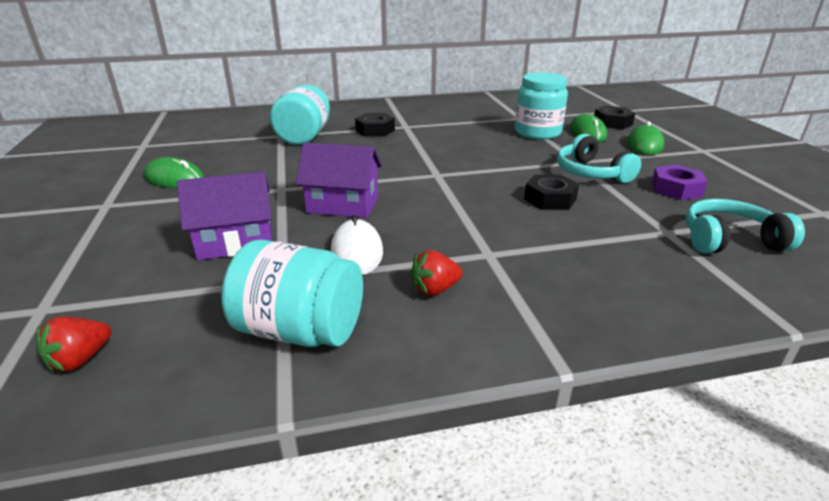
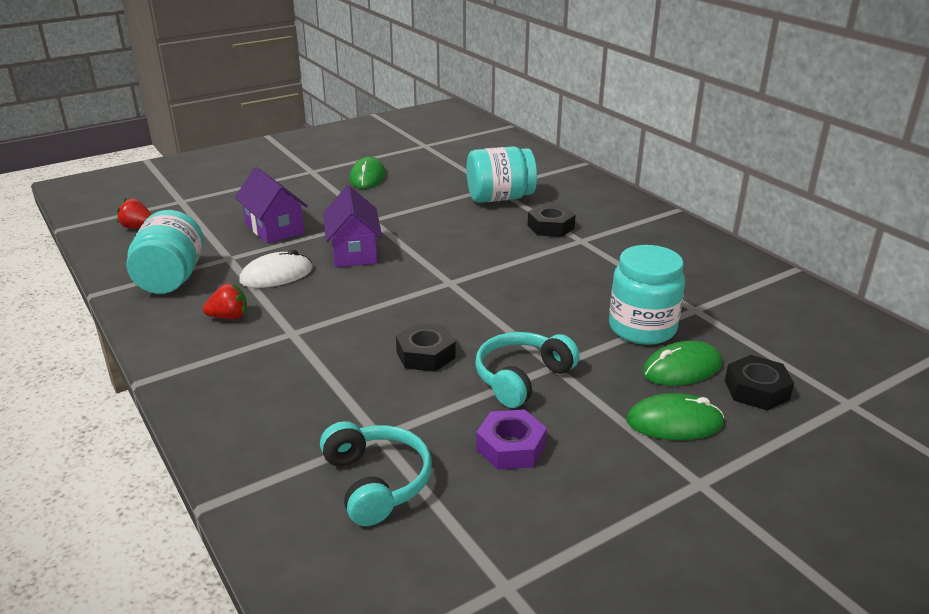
camera: 70 degrees right, 0 degrees up
red strawberry [410,250,463,296] -> red strawberry turned 120 degrees clockwise [203,283,247,319]

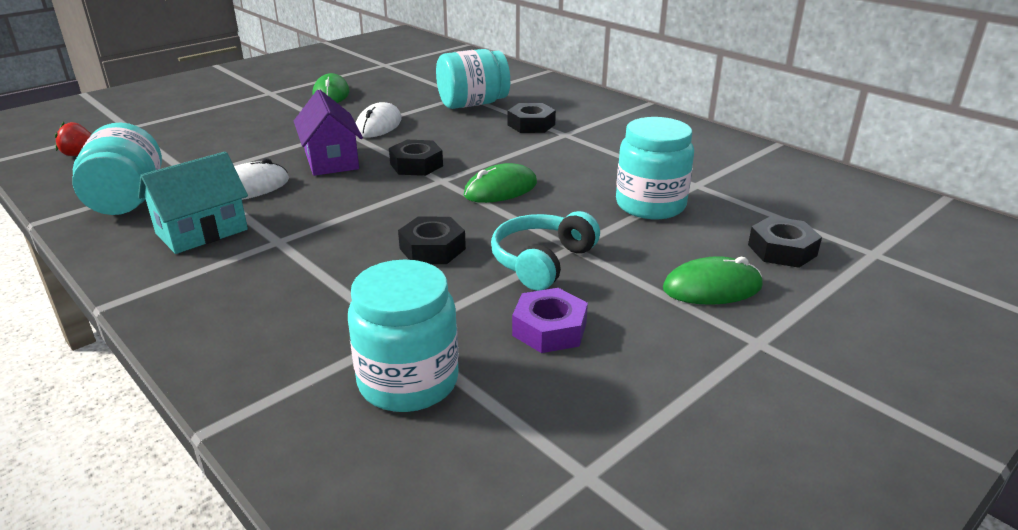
camera: 10 degrees left, 0 degrees up
red strawberry [203,283,247,319] -> turquoise house [138,152,248,254]
purple house [235,167,308,244] -> none
turquoise headphones [320,421,432,526] -> turquoise jar [348,259,459,412]
green mouse [643,341,722,386] -> green mouse moved to [464,163,537,203]
none -> white mouse [356,102,402,138]
none -> black nut [389,140,443,176]

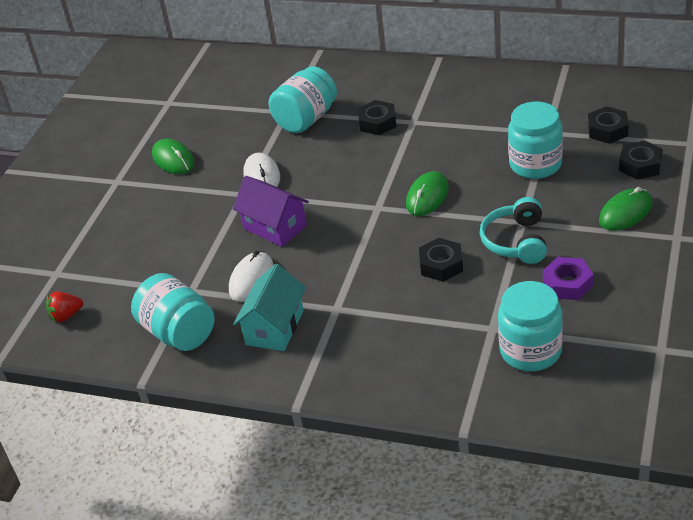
camera: 25 degrees left, 10 degrees up
black nut [389,140,443,176] -> black nut moved to [588,106,629,144]

